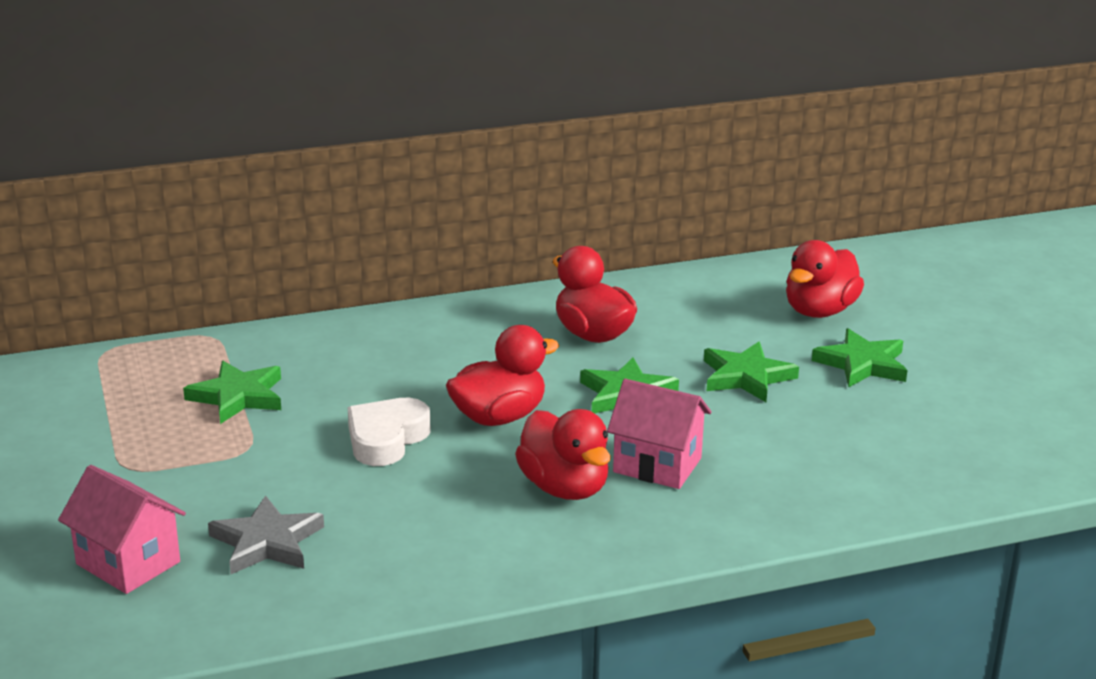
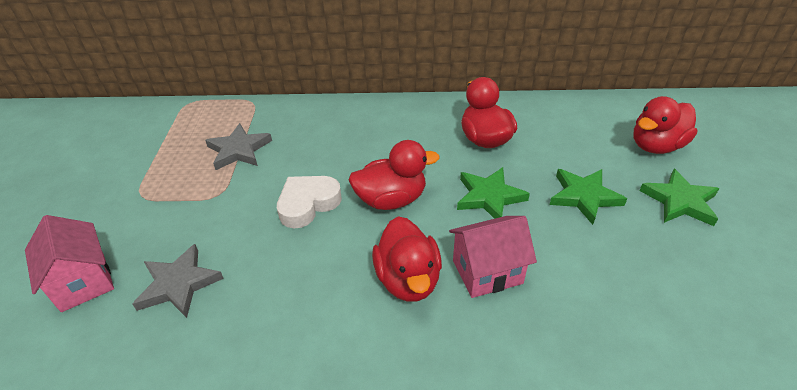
camera: 20 degrees right, 15 degrees up
green star [183,361,281,424] -> grey star [205,123,272,170]
pink house [607,379,712,489] -> pink house turned 60 degrees counterclockwise [449,216,537,298]

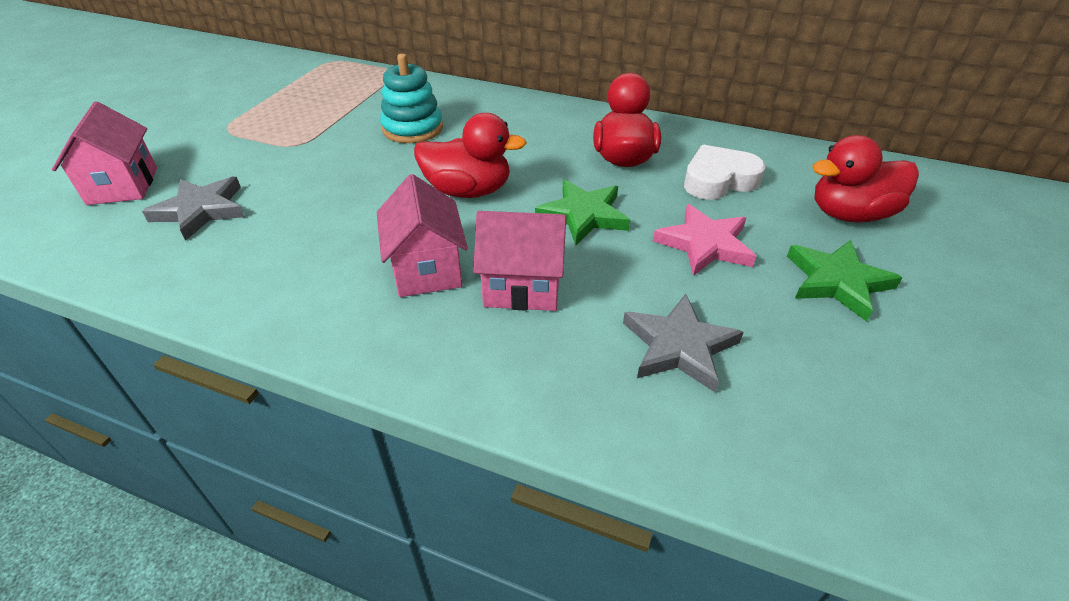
camera: 20 degrees right, 0 degrees up
grey star [205,123,272,170] -> grey star moved to [623,294,744,392]
white heart [277,176,342,228] -> white heart moved to [684,145,765,200]
red duck [372,216,442,302] -> pink house [377,174,468,297]
green star [550,169,627,225] -> pink star [653,204,756,276]
none -> turquoise stacking toy [380,54,443,143]

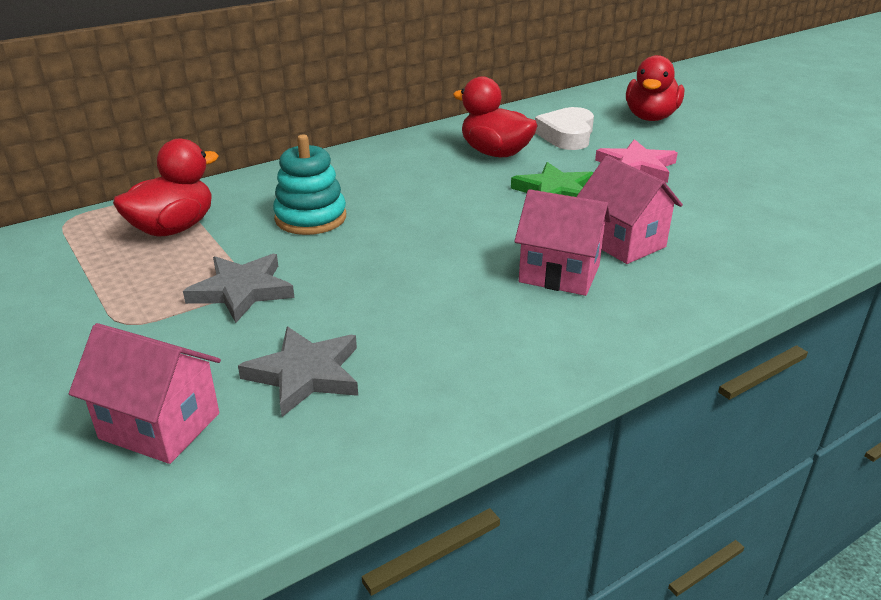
camera: 55 degrees left, 10 degrees down
red duck [414,113,527,198] -> red duck moved to [113,139,218,237]
pink house [473,211,566,311] -> pink house turned 75 degrees counterclockwise [577,156,683,264]
grey star [623,294,744,392] -> grey star moved to [183,254,295,323]
green star [787,240,902,322] -> none

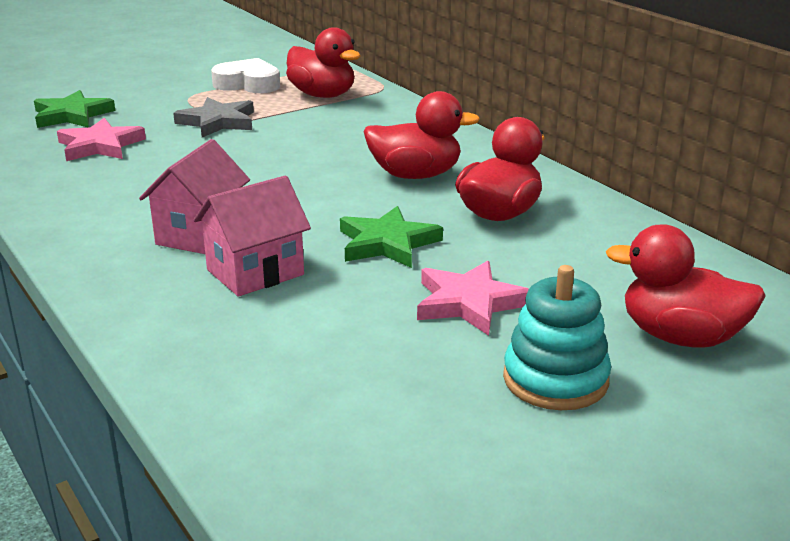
camera: 90 degrees right, 5 degrees down
pink house [69,323,221,464] -> green star [34,90,115,128]
grey star [238,326,358,417] -> pink star [57,118,146,161]
turquoise stacking toy [273,134,346,235] -> turquoise stacking toy moved to [503,265,611,410]
white heart [535,107,594,150] -> white heart moved to [211,58,280,93]
none -> red duck [363,91,480,179]

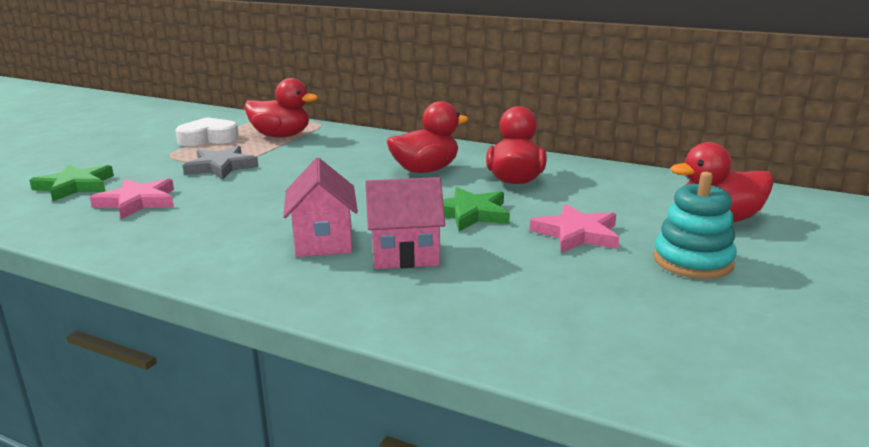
camera: 30 degrees left, 5 degrees down
pink house [193,175,311,296] -> pink house turned 60 degrees clockwise [365,177,445,269]

